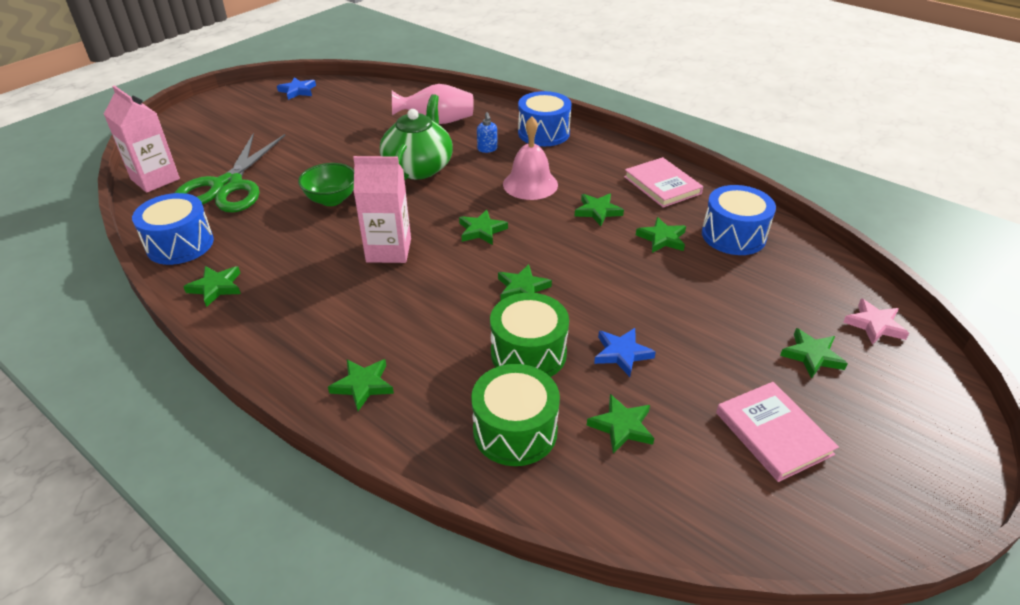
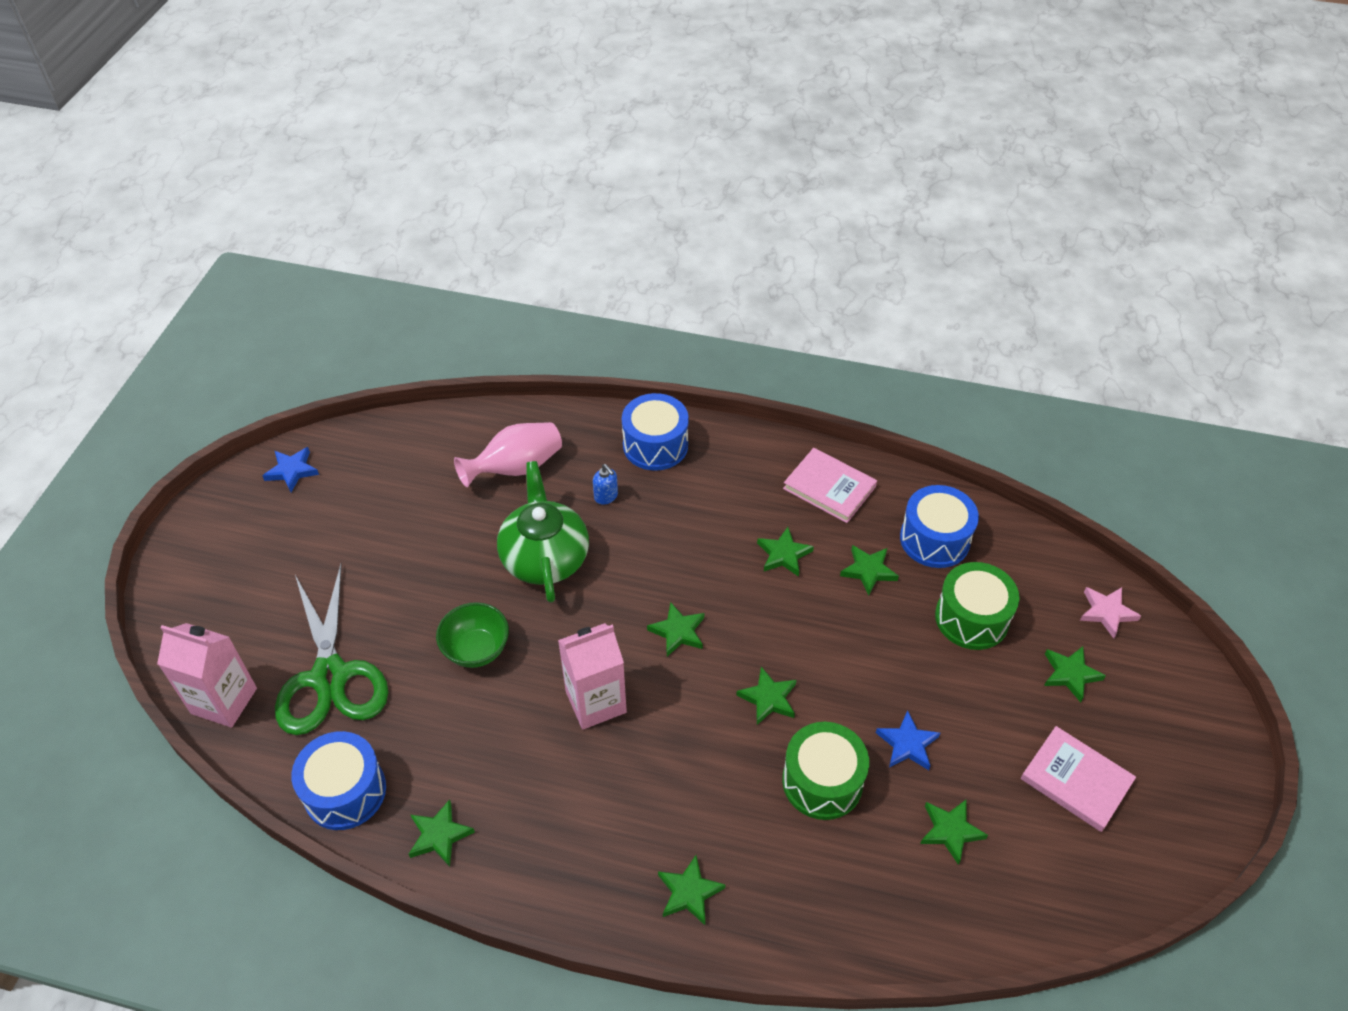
camera: 25 degrees left, 10 degrees up
green drum [471,364,560,466] -> green drum moved to [935,562,1019,650]
pink bell [503,116,558,200] -> none

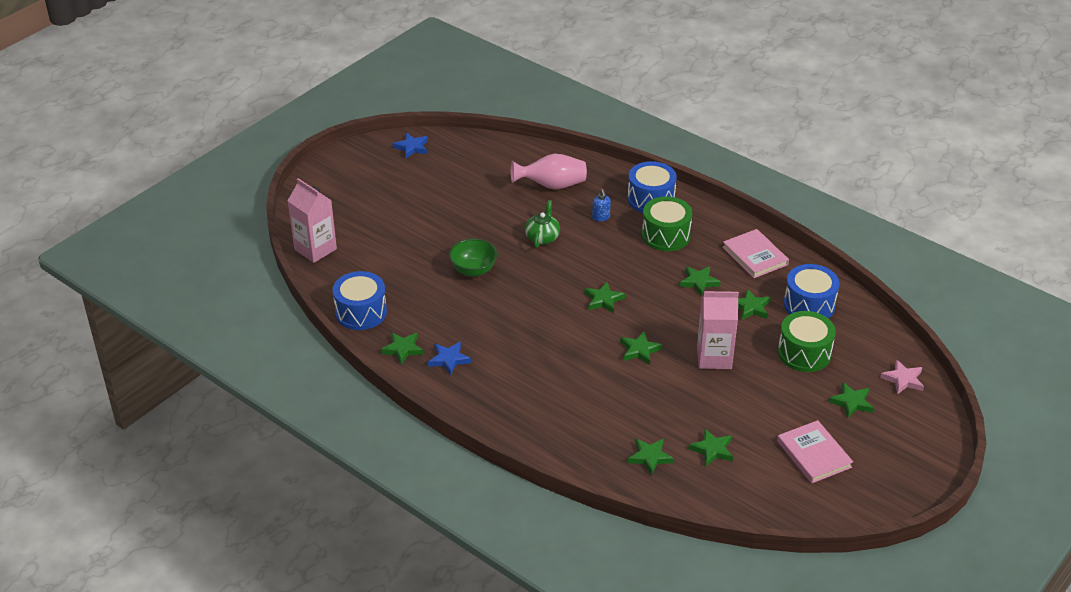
camera: 25 degrees right, 10 degrees down
green scissors [275,563,388,735] -> none
green teapot [497,461,589,602] -> green teapot [525,200,560,248], size x0.57
pink carton [558,623,627,730] -> pink carton moved to [697,291,739,369]
green star [658,855,726,925] -> green star moved to [628,438,674,476]
green drum [782,722,869,820] -> green drum moved to [642,196,693,251]
blue star [876,710,940,770] -> blue star moved to [428,342,471,375]

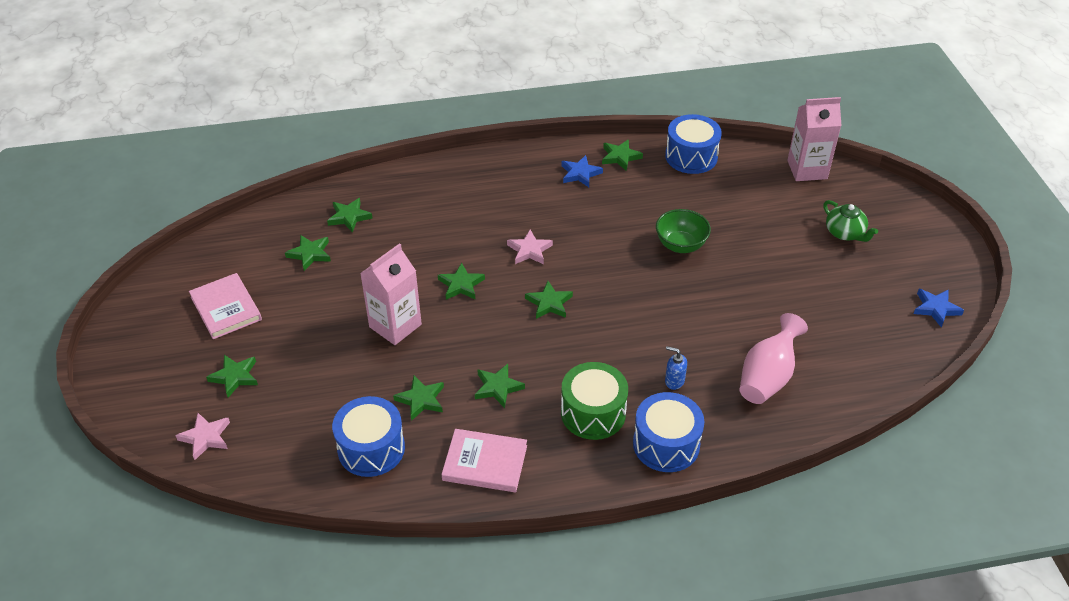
camera: 130 degrees right, 5 degrees up
green teapot [525,200,560,248] -> green teapot moved to [823,200,878,242]
pink book [777,420,853,483] -> pink book turned 45 degrees clockwise [189,273,262,339]
green drum [778,311,836,372] -> none
none -> pink star [507,230,553,264]

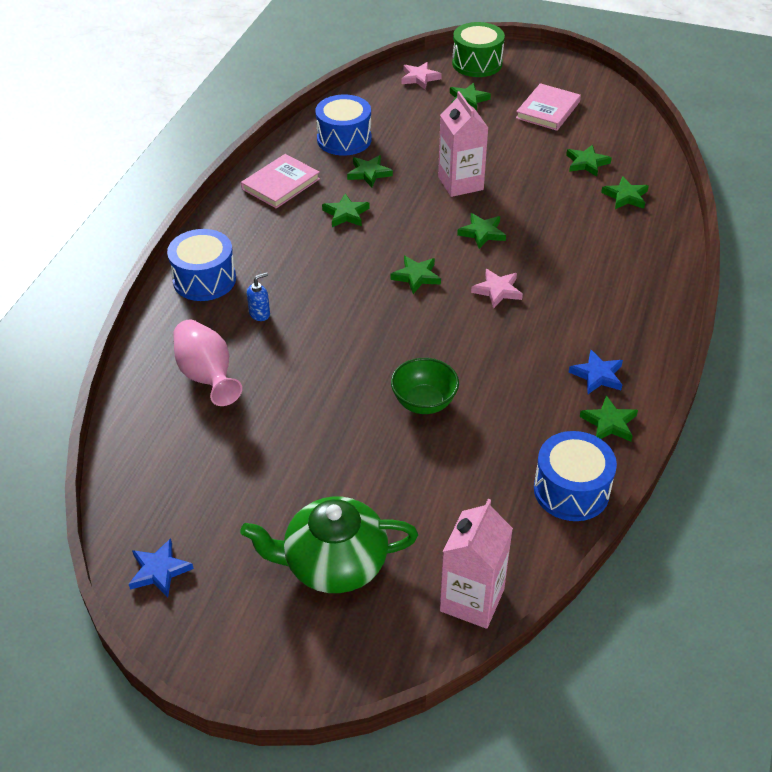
camera: 120 degrees right, 0 degrees up
pink book [189,273,262,339] -> pink book turned 60 degrees counterclockwise [516,83,581,131]
green drum [561,362,628,440] -> green drum moved to [452,22,505,77]
green teapot [823,200,878,242] -> green teapot [240,497,418,593], size x1.76

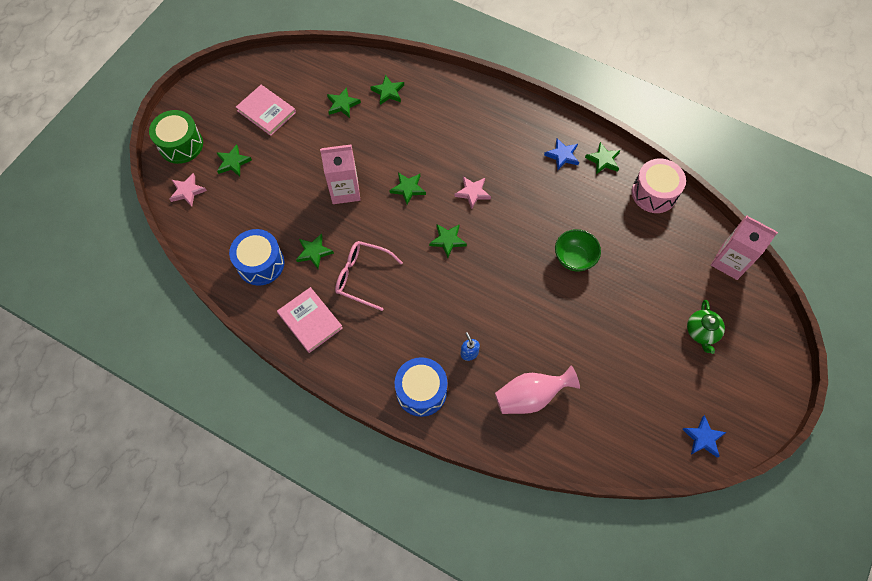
camera: 80 degrees left, 20 degrees up
green teapot [240,497,418,593] -> green teapot [687,300,725,354], size x0.57
green star [322,194,370,227] -> pink glasses [335,241,403,311]
blue drum [534,431,617,521] -> pink drum [632,158,686,213]

